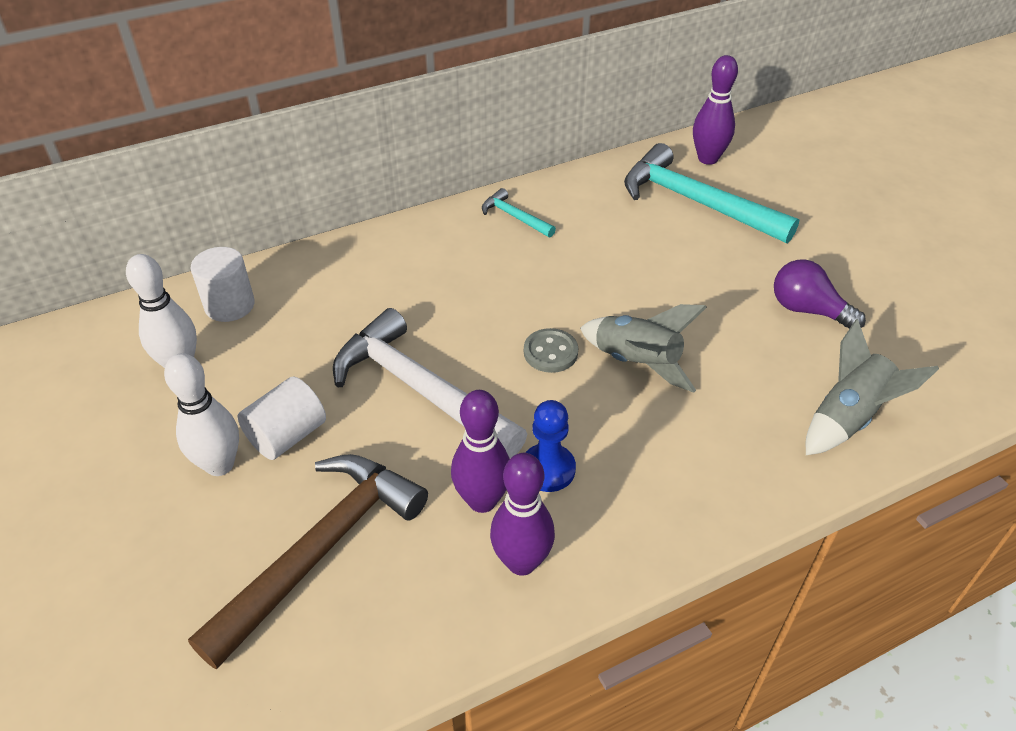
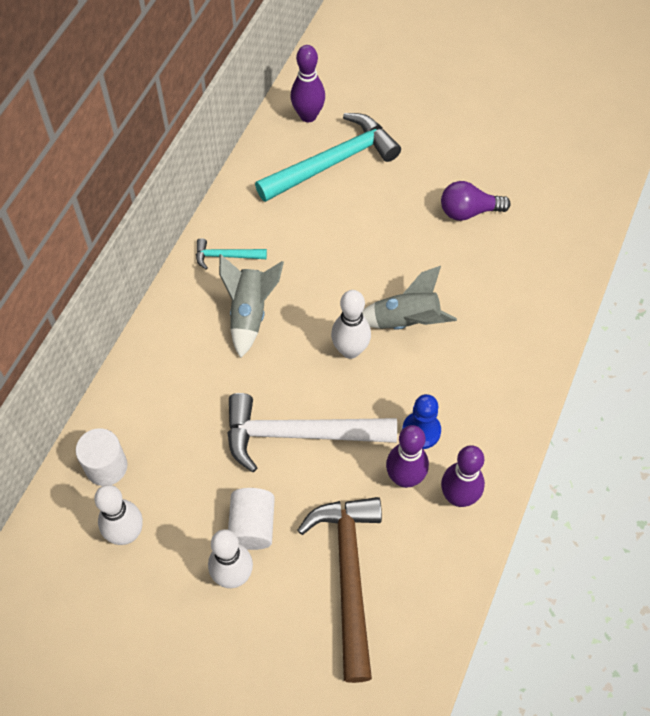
camera: 40 degrees left, 15 degrees up
grey button [524,328,578,373] -> white bowling pin [331,290,371,359]
turquoise hammer [624,143,799,244] -> turquoise hammer turned 150 degrees clockwise [255,113,401,202]
grey rocket [806,319,939,455] -> grey rocket moved to [219,254,284,358]

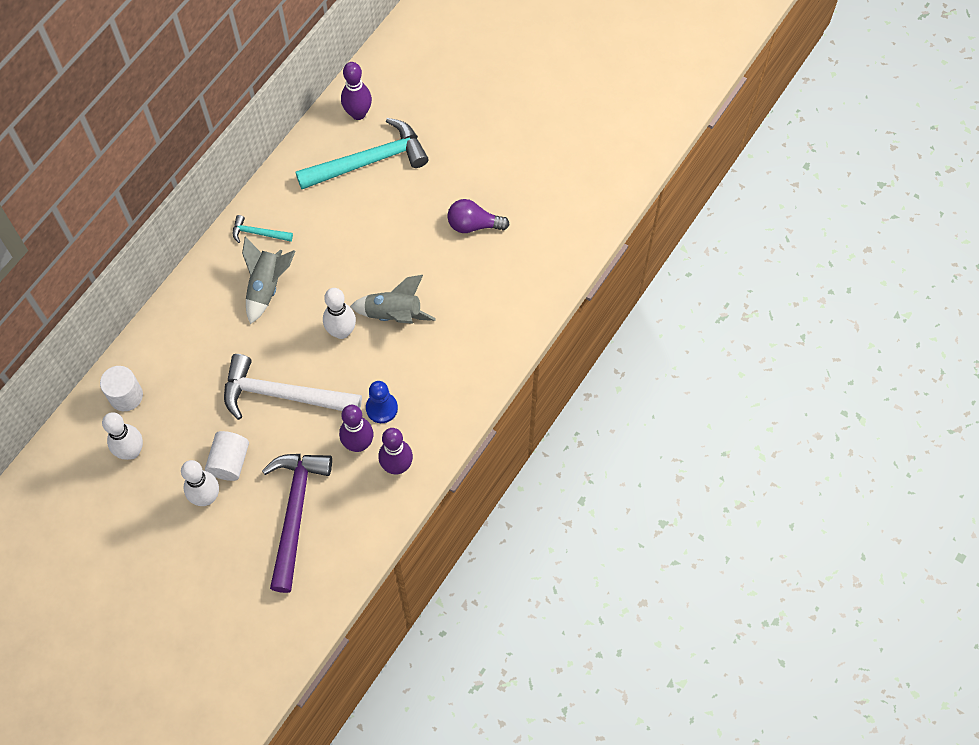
camera: 10 degrees right, 5 degrees up
brown hammer [297,497,382,683] -> purple hammer [262,454,332,593]

